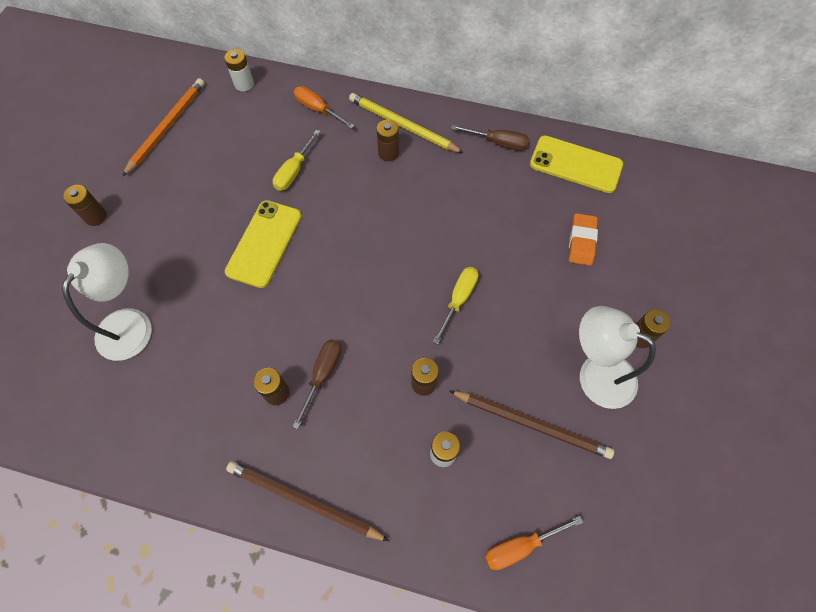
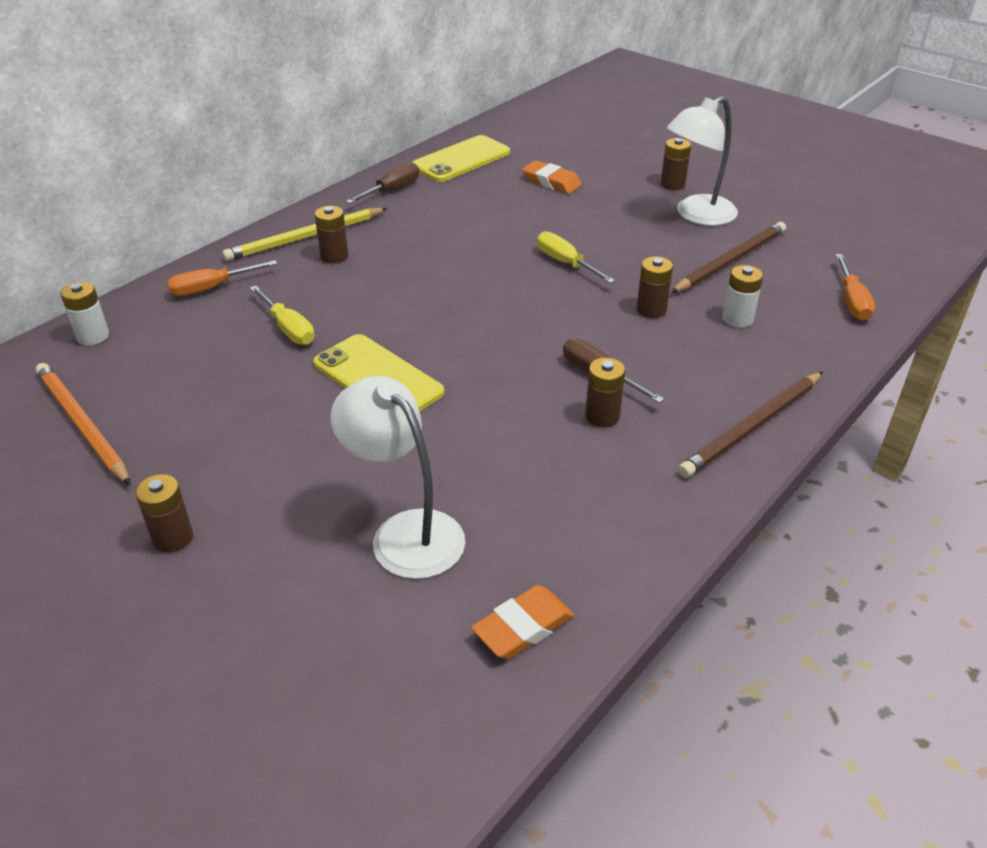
camera: 65 degrees left, 25 degrees down
none -> orange eraser [471,585,574,659]

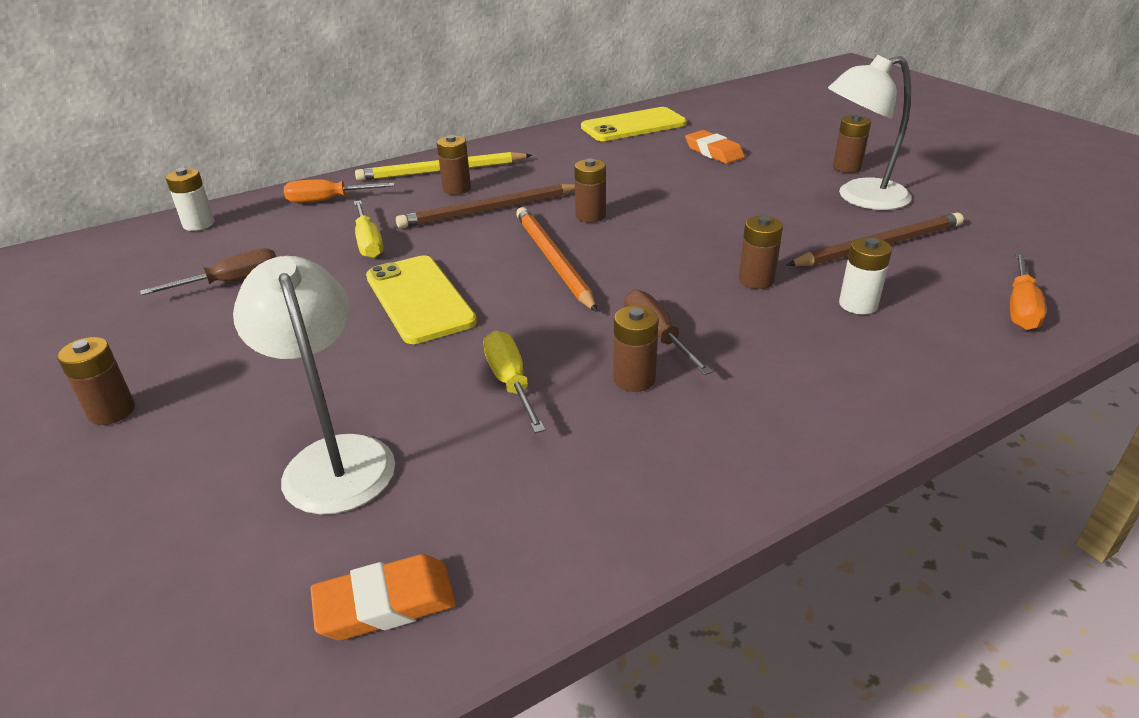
camera: 20 degrees right, 5 degrees down
orange pencil [36,363,131,485] -> orange pencil moved to [516,207,597,312]
brown screwdriver [346,162,419,204] -> brown screwdriver moved to [140,248,276,296]
yellow screwdriver [537,231,615,283] -> yellow screwdriver moved to [483,330,545,433]
brown pencil [678,372,823,478] -> brown pencil moved to [396,184,575,228]
none -> brown battery [574,159,606,222]

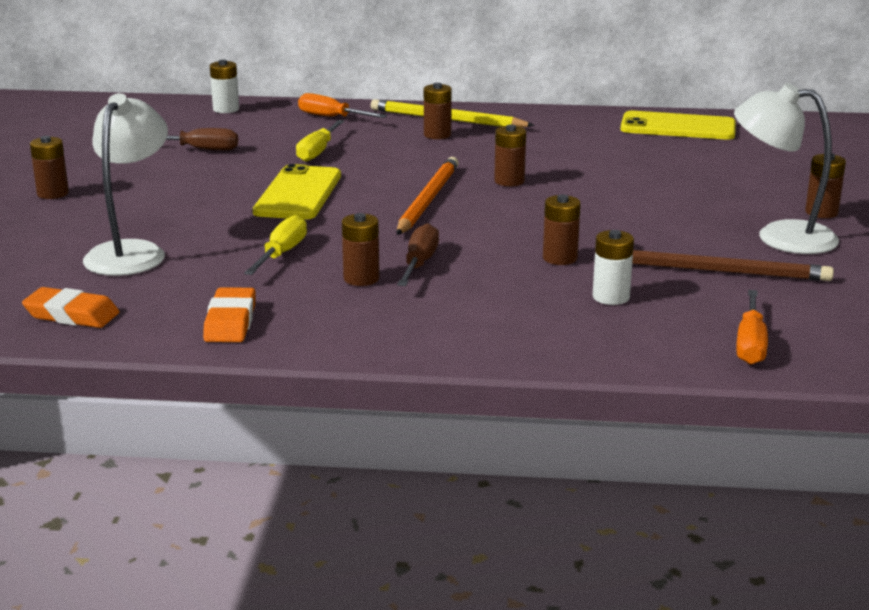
camera: 35 degrees right, 10 degrees down
brown pencil [396,184,575,228] -> none
orange eraser [685,130,745,164] -> orange eraser moved to [203,287,256,342]
orange screwdriver [1010,253,1047,330] -> orange screwdriver turned 45 degrees counterclockwise [736,290,768,365]

